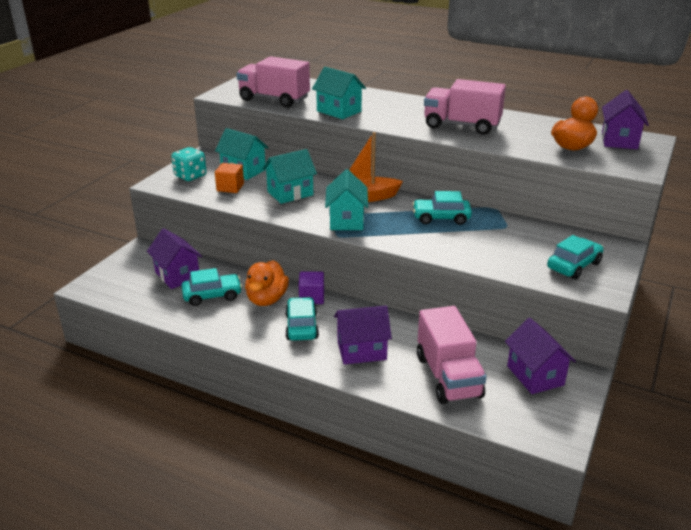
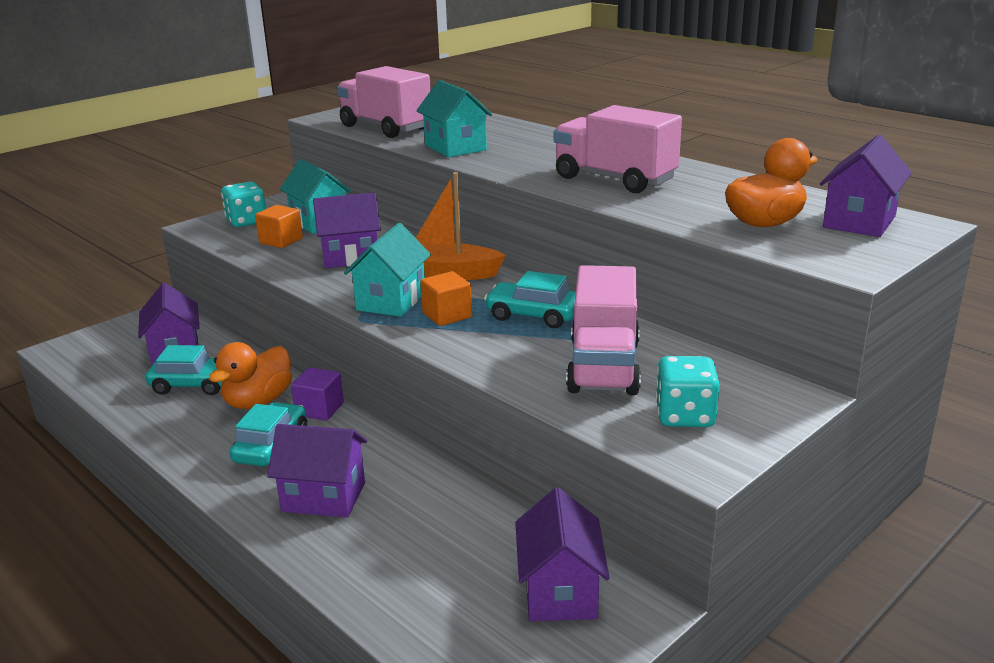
camera: 20 degrees right, 5 degrees down
turquoise house [262,149,317,204] -> purple house [313,193,381,268]
pink truck [417,306,487,404] -> pink truck moved to [566,265,641,395]
turquoise car [547,235,604,280] -> turquoise dice [656,356,720,427]
none -> orange cube [420,271,472,326]

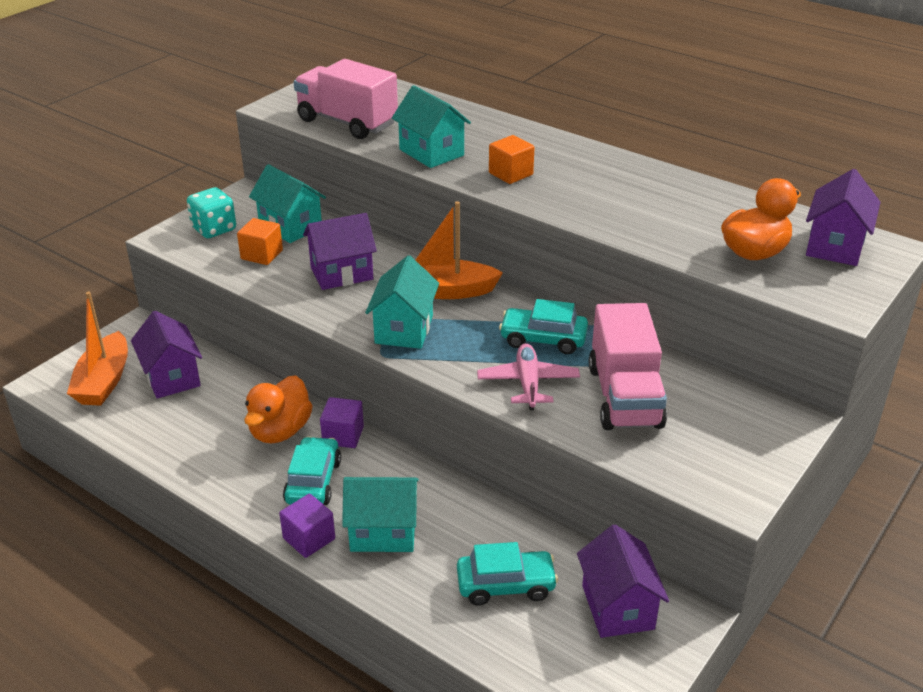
camera: 10 degrees left, 10 degrees up
turquoise car [145,345,222,395] -> turquoise car moved to [457,542,558,606]
purple house [267,424,367,518] -> turquoise house [342,477,419,552]
orange cube [420,271,472,326] -> orange cube moved to [489,135,535,184]
pink truck [554,105,682,193] -> none
turquoise dice [656,356,720,427] -> none
none -> orange boat [67,292,128,406]
none -> purple cube [279,494,335,558]
none -> pink plane [477,343,580,410]

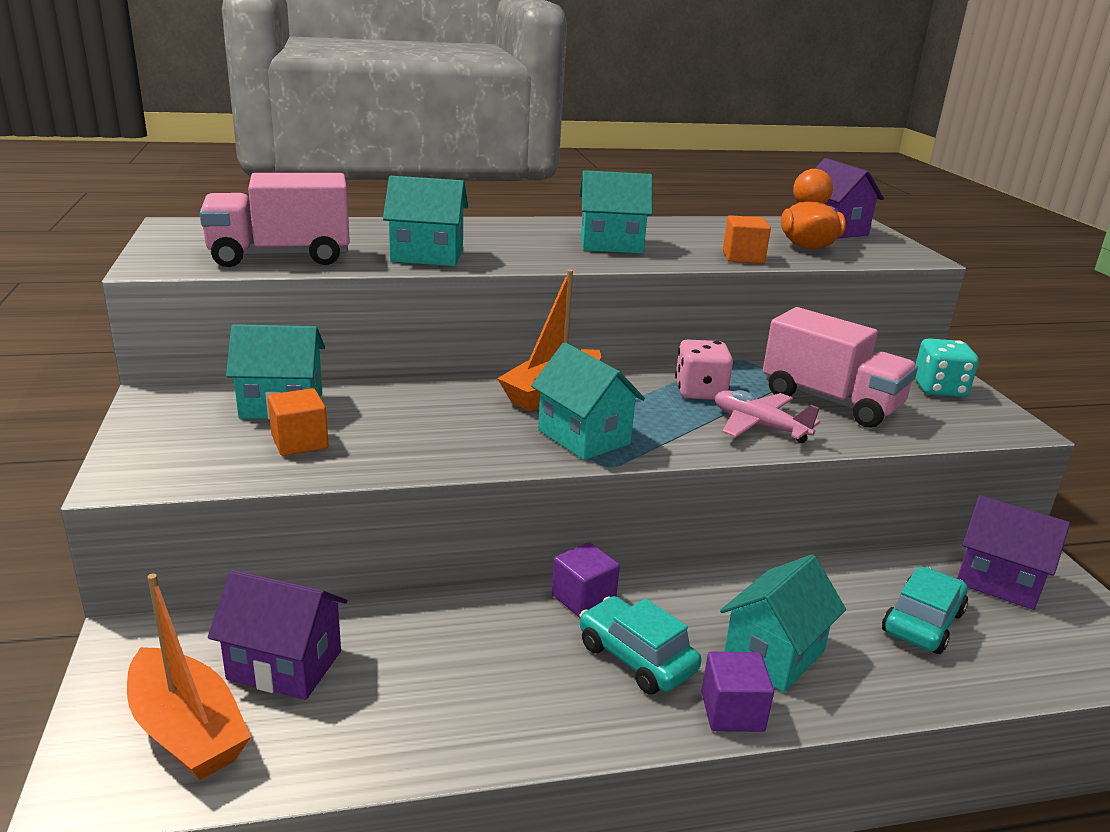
camera: 50 degrees left, 10 degrees down
turquoise dice [187,187,236,238] -> turquoise dice moved to [915,338,979,397]
orange duck [244,375,313,444] -> none
purple house [303,213,377,290] -> none
orange cube [489,135,535,184] -> orange cube moved to [723,215,771,264]
turquoise car [499,299,588,354] -> pink dice [675,339,733,400]
none -> turquoise house [579,170,652,253]

